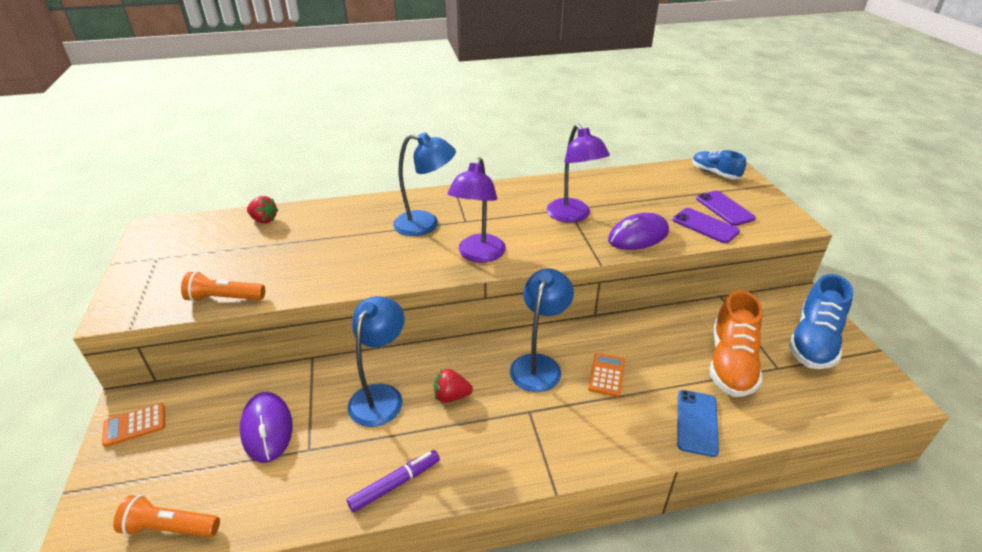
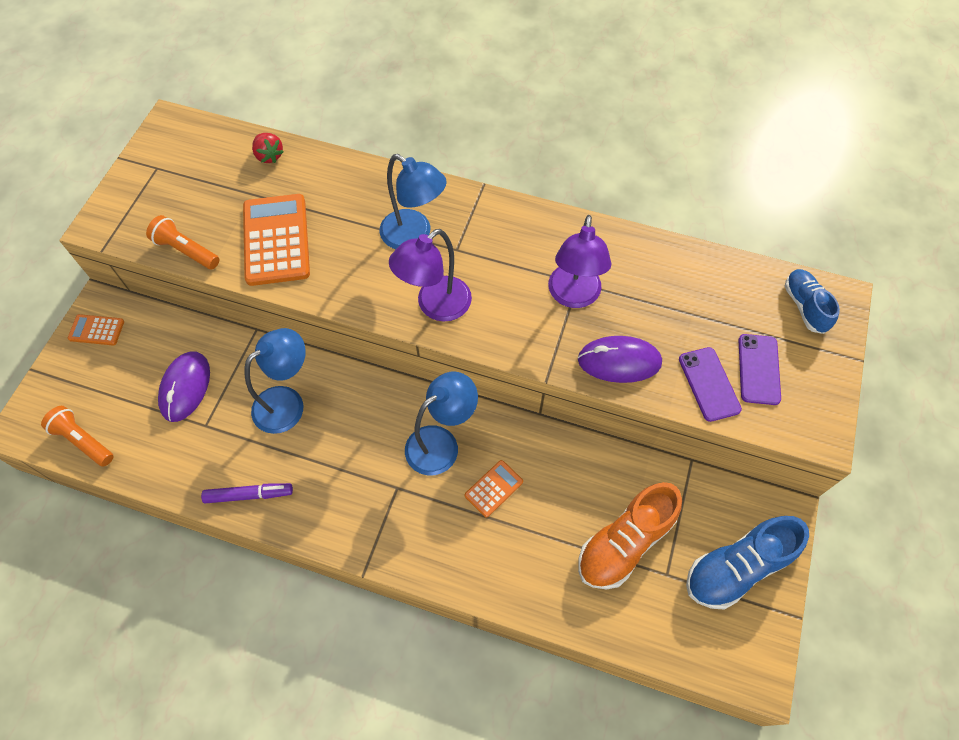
camera: 30 degrees right, 25 degrees up
red strawberry [434,369,473,403] -> none
blue phone [677,390,719,457] -> none
none -> orange calculator [243,194,310,286]

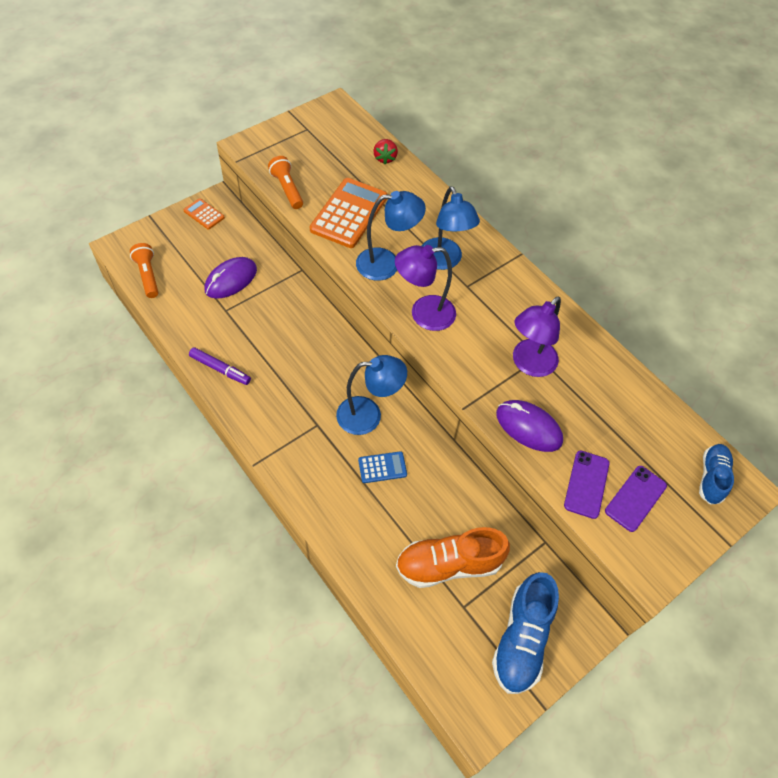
camera: 30 degrees right, 5 degrees down
blue lamp [244,328,306,434] -> blue lamp moved to [356,191,426,281]
orange calculator [464,460,523,518] -> blue calculator [358,451,407,483]
blue shoe [686,516,809,610] -> blue shoe turned 75 degrees counterclockwise [492,572,559,694]

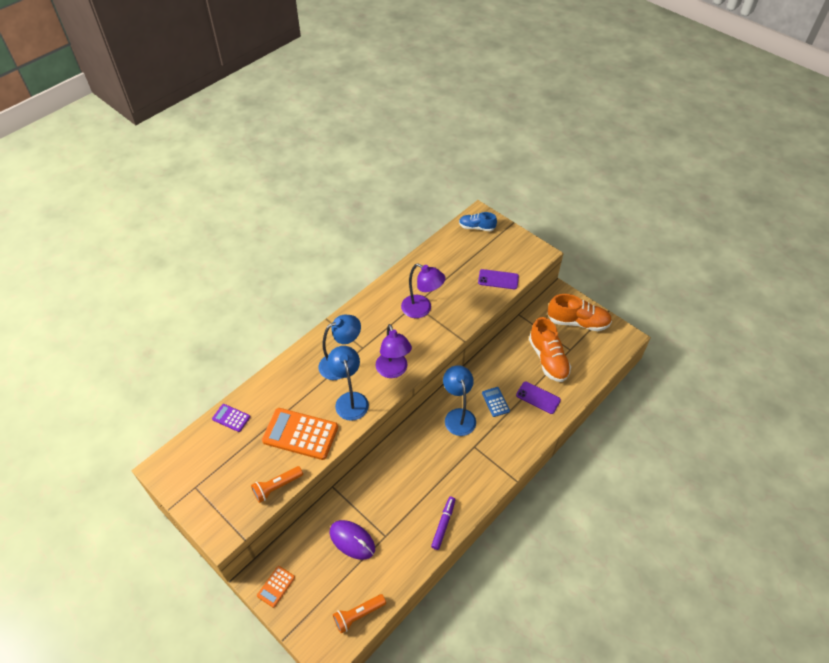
camera: 95 degrees left, 5 degrees down
red strawberry [373,139,398,164] -> purple calculator [212,404,250,432]
blue shoe [492,572,559,694] -> orange shoe [547,294,612,331]
purple mouse [496,400,563,452] -> none
purple phone [605,466,667,532] -> purple phone moved to [516,381,561,414]

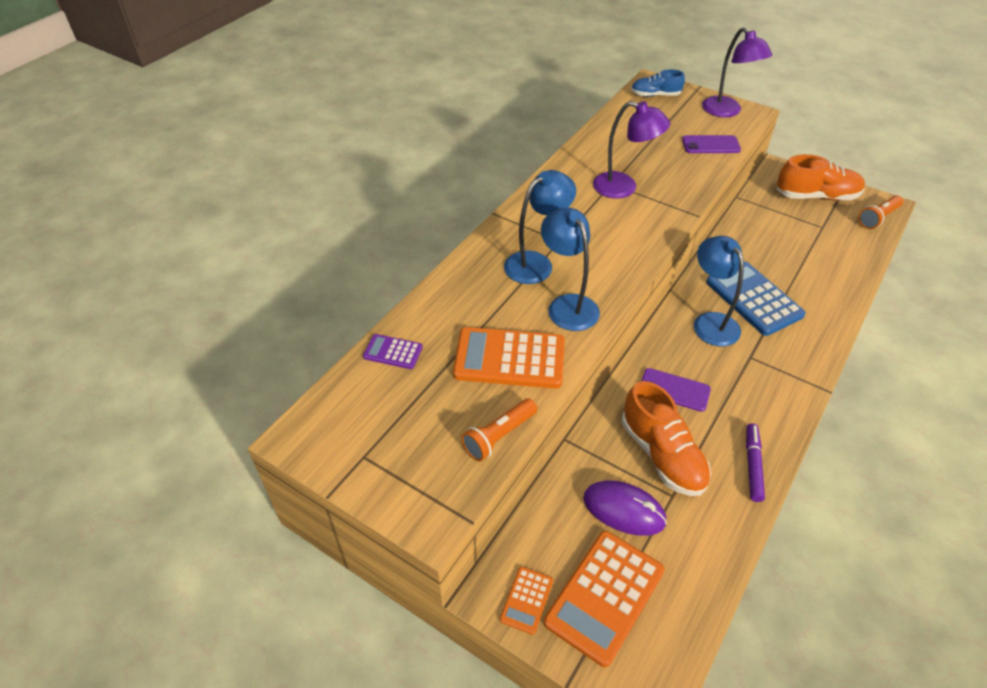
camera: 10 degrees left, 5 degrees down
orange flashlight [333,594,386,633] -> orange flashlight moved to [858,195,903,229]
purple lamp [375,324,412,378] -> purple lamp moved to [702,27,772,117]
blue calculator [482,387,510,417] -> blue calculator [706,261,806,336], size x2.00
purple phone [516,381,561,414] -> purple phone moved to [642,368,711,412]
orange shoe [529,317,571,382] -> orange shoe moved to [622,381,711,496]
none -> orange calculator [544,531,665,667]

